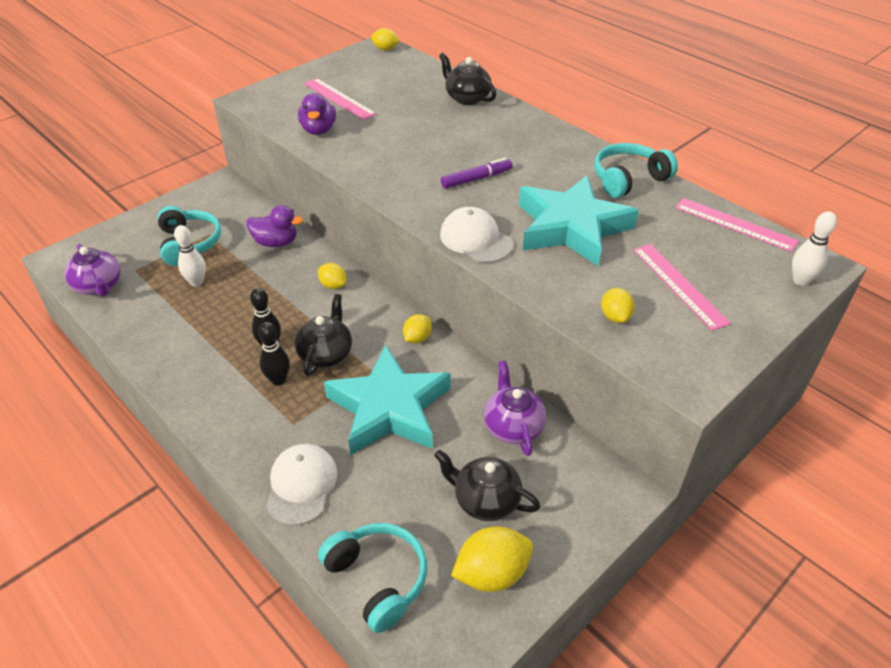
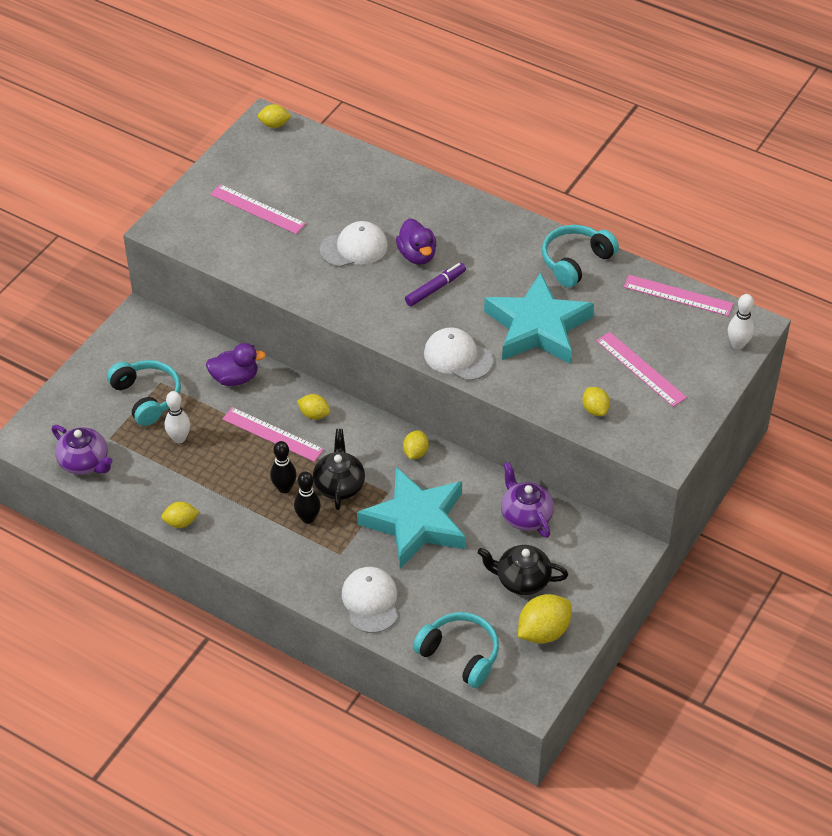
camera: 15 degrees left, 5 degrees up
purple duck [298,93,336,135] -> purple duck moved to [396,219,437,265]
black teapot [439,53,496,105] -> none
none -> yellow lemon [161,502,199,528]
none -> pink ruler [222,407,324,462]
none -> white cap [320,221,388,267]

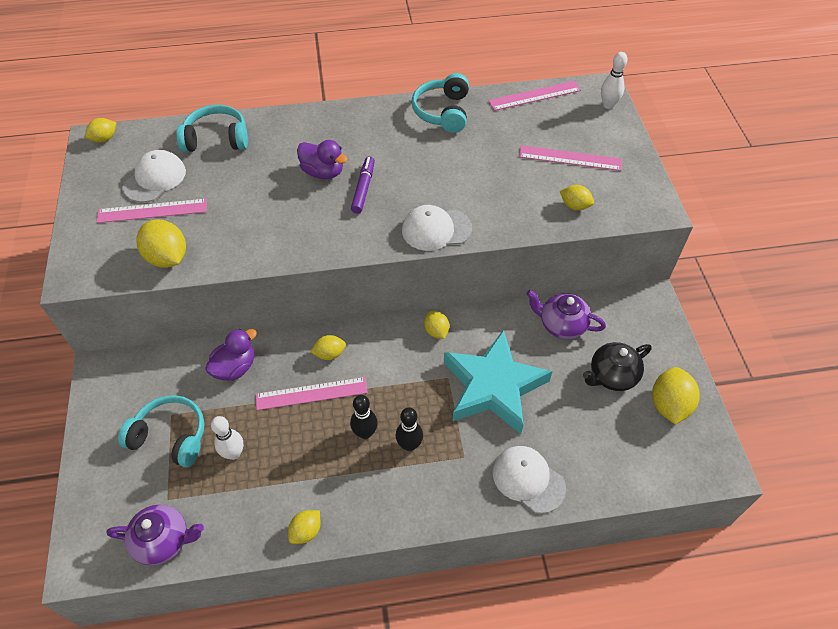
camera: 40 degrees left, 5 degrees up
black teapot [313,429,365,510] -> none
white cap [320,221,388,267] -> white cap moved to [123,150,186,203]
turquoise headphones [413,612,499,688] -> turquoise headphones moved to [176,105,248,152]
turquoise star [484,272,594,364] -> none
none -> yellow lemon [136,219,186,268]

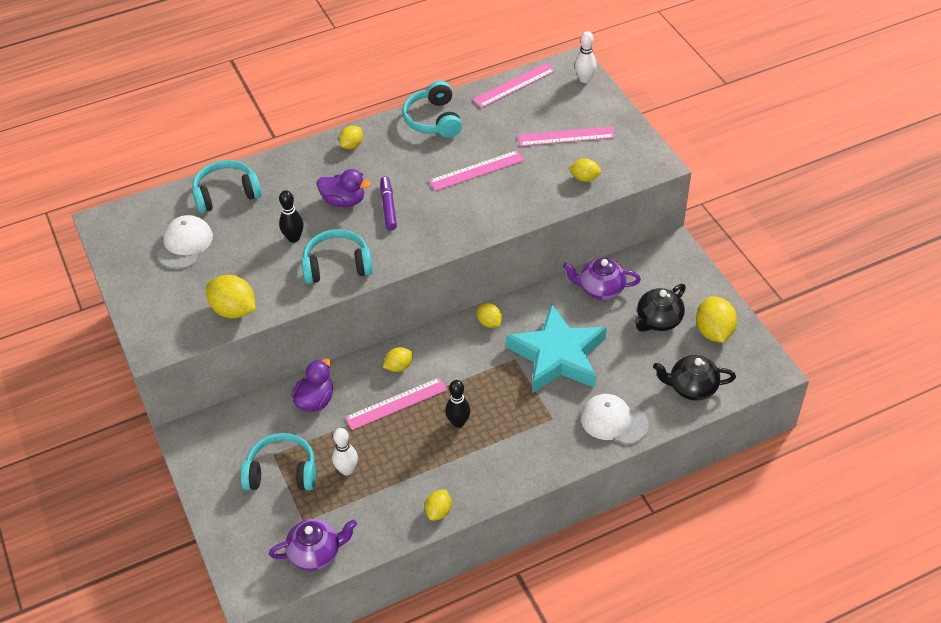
camera: 15 degrees left, 5 degrees down
yellow lemon [85,118,116,143] -> yellow lemon moved to [339,126,363,149]
pink ruler [96,199,207,223] -> pink ruler moved to [429,150,524,191]
black bowling pin [396,407,423,451] -> black bowling pin moved to [279,190,303,243]
white cap [402,205,472,251] -> none
none -> turquoise headphones [301,229,373,284]
none -> black teapot [653,355,736,401]

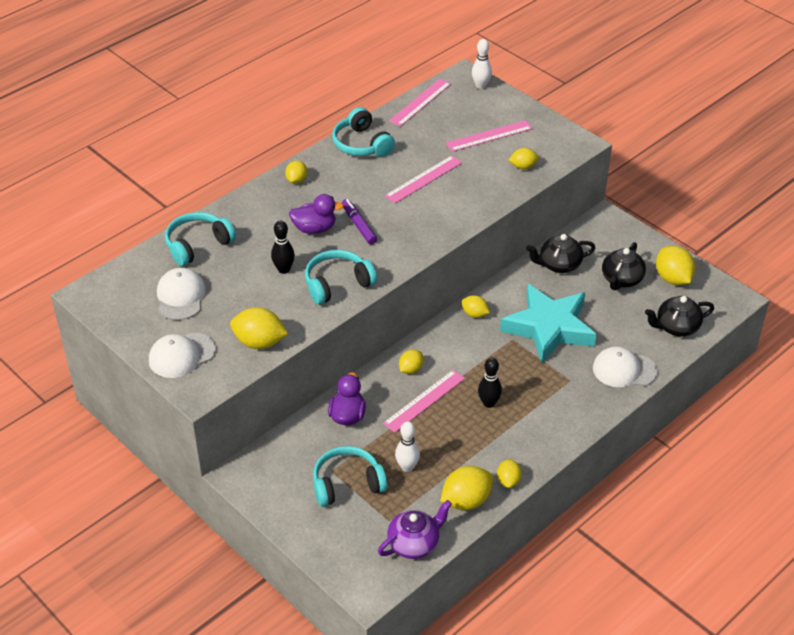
camera: 20 degrees left, 5 degrees down
purple teapot [563,258,641,300] -> black teapot [526,234,595,273]
none -> white cap [149,333,216,378]
none -> yellow lemon [440,466,493,510]

